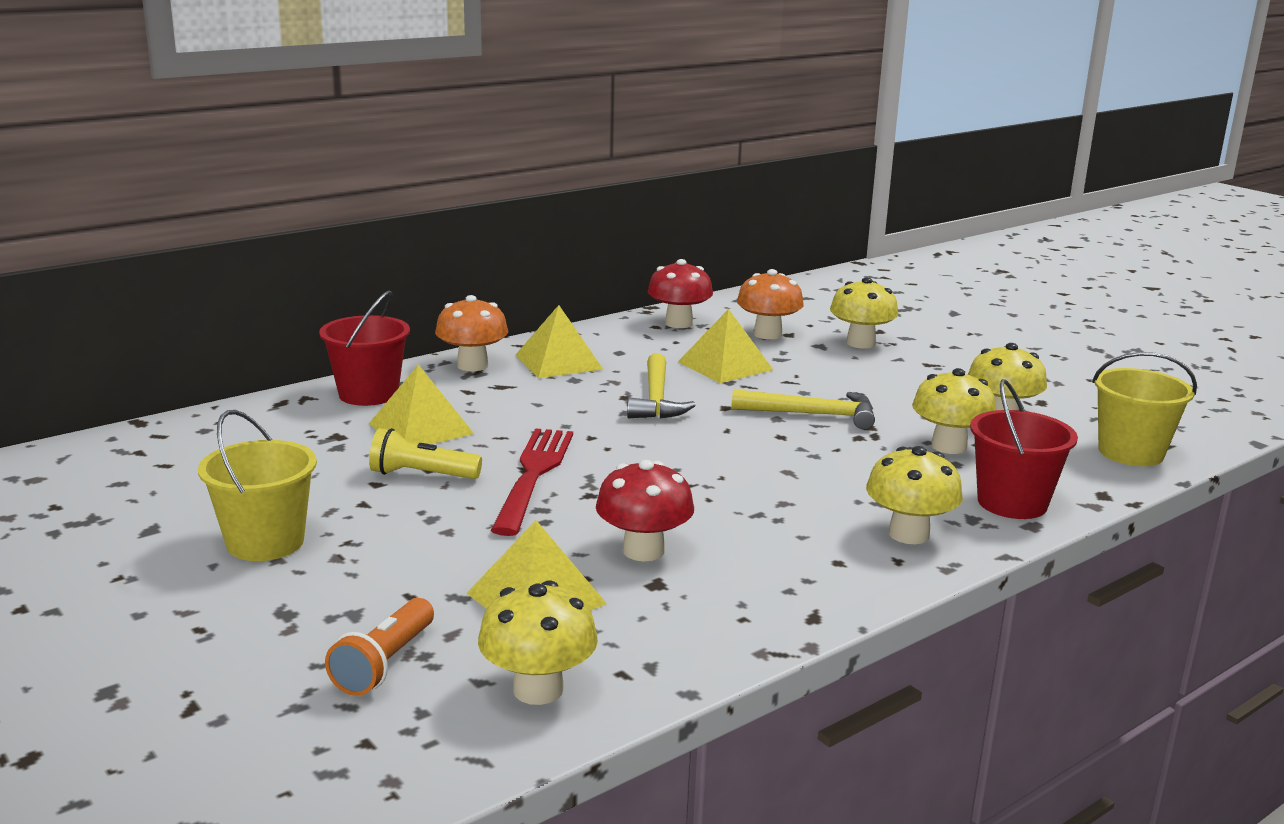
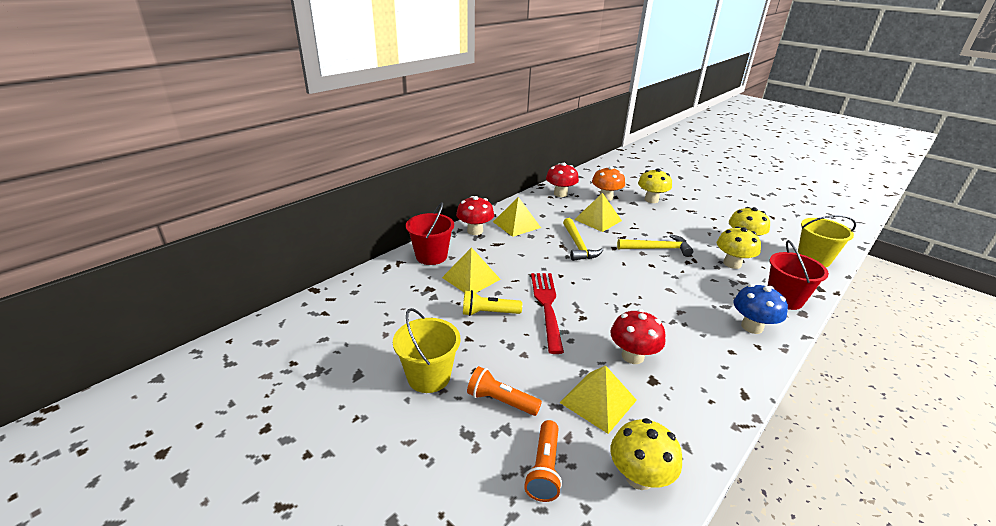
camera: 10 degrees left, 10 degrees up
orange mushroom [435,295,508,371] -> red mushroom [456,196,494,235]
yellow mushroom [866,446,963,544] -> blue mushroom [733,284,788,334]
none -> orange flashlight [467,366,542,416]

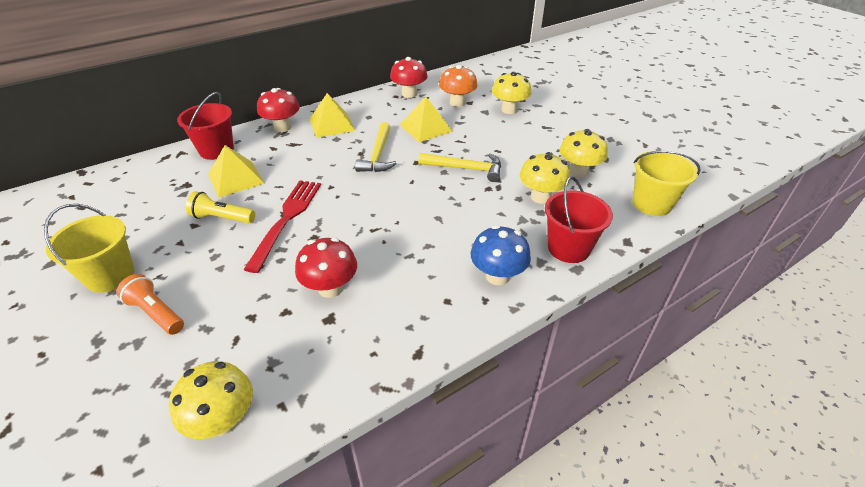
camera: 15 degrees right, 10 degrees up
orange flashlight [524,420,562,502] -> none
yellow pyramid [559,365,637,434] -> none

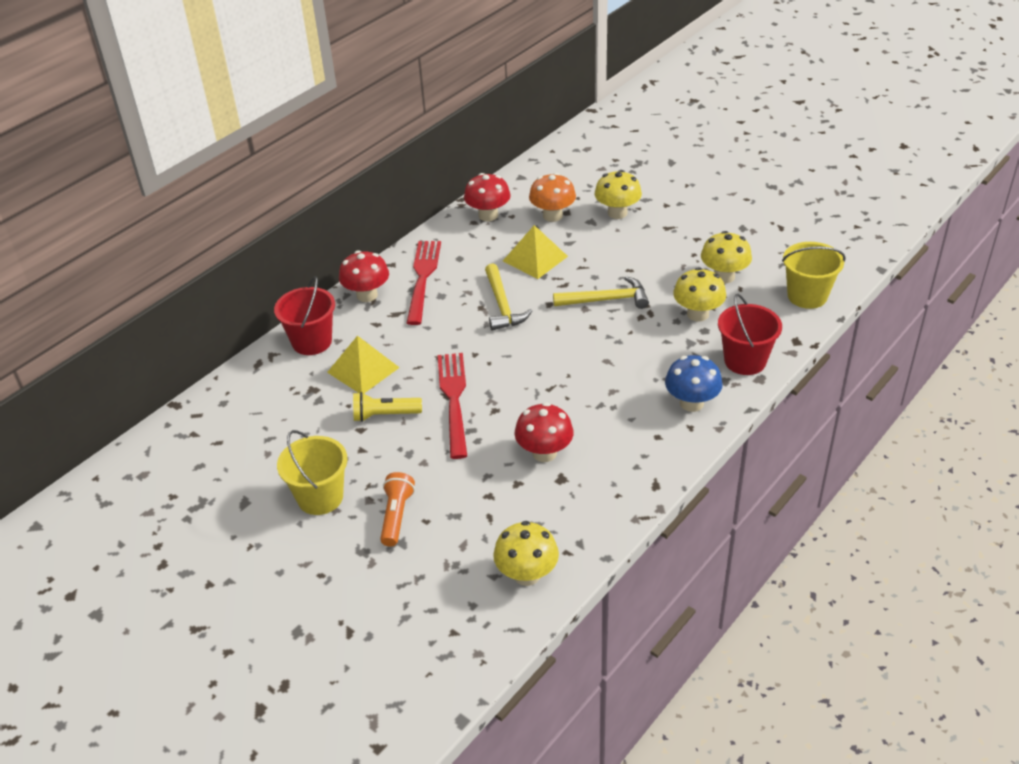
camera: 15 degrees left, 0 degrees up
orange flashlight [117,274,184,335] -> orange flashlight turned 75 degrees clockwise [380,472,415,547]
yellow pyramid [310,93,355,138] -> red fork [406,241,441,325]

